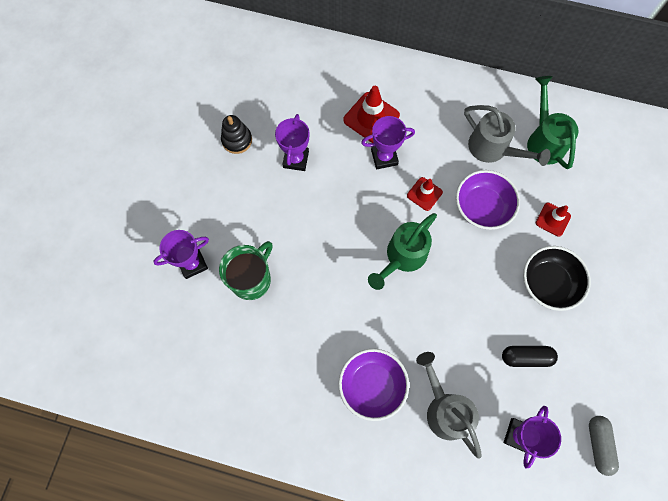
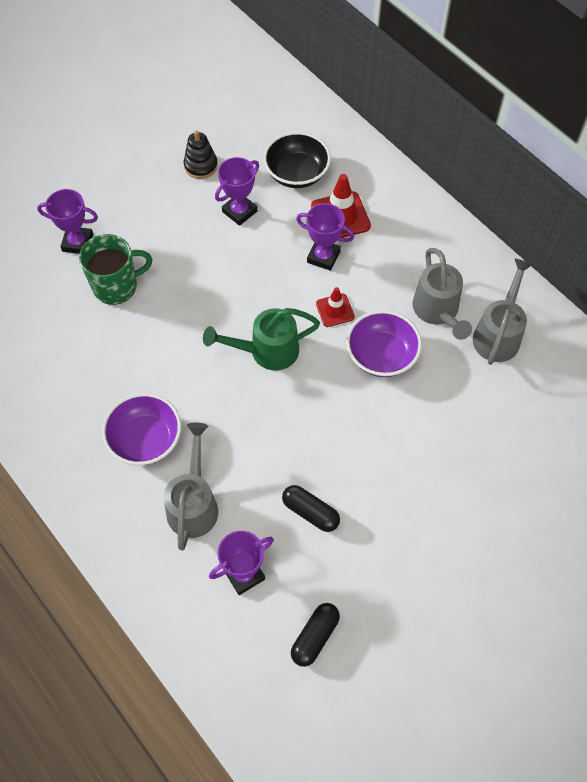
camera: 35 degrees right, 10 degrees down
black bowl [523,246,591,311] -> black bowl moved to [263,132,331,188]
green watering can [527,76,578,169] -> grey watering can [473,258,533,365]
red traffic cone [536,203,571,237] -> none
grey capsule [589,416,619,476] -> black capsule [291,603,340,667]

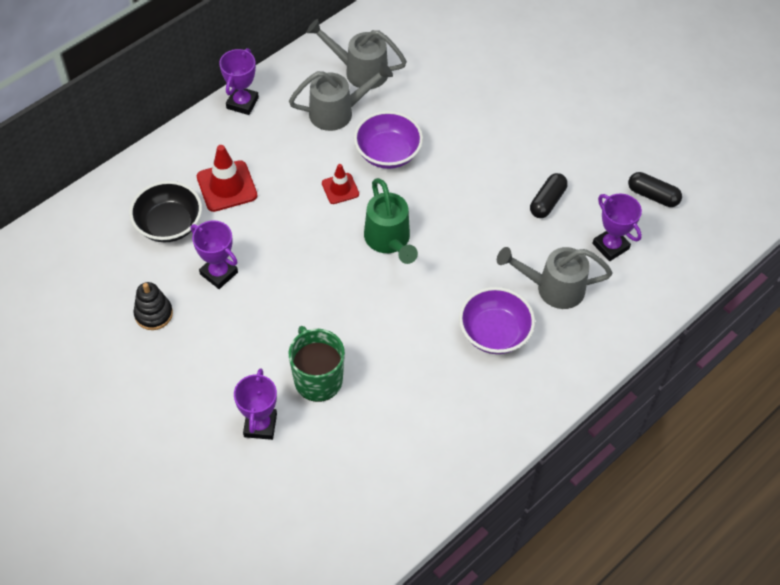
camera: 95 degrees left, 5 degrees down
purple trophy [296,203,354,271] -> purple trophy moved to [219,48,259,115]

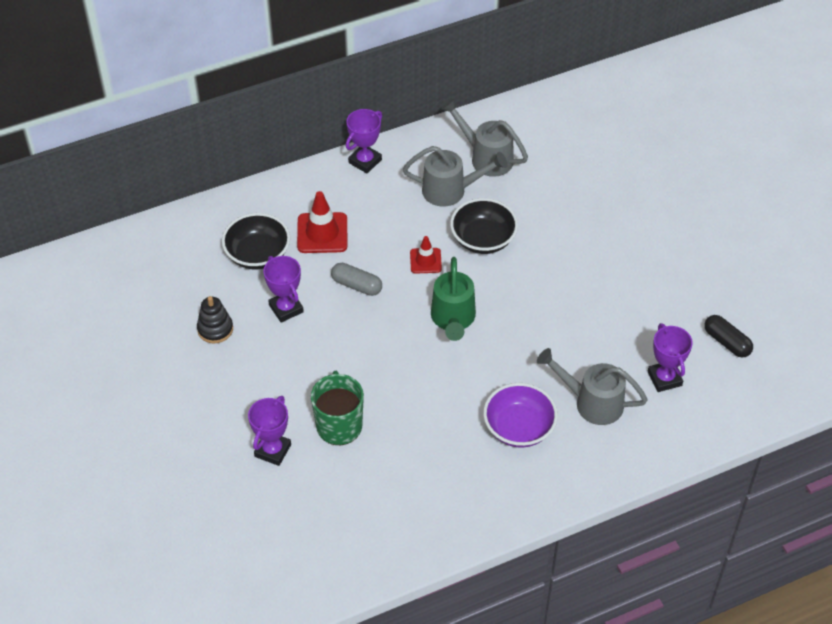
camera: 20 degrees right, 5 degrees down
purple bowl [354,111,423,169] -> black bowl [450,198,518,254]
black capsule [530,173,568,218] -> none
none -> grey capsule [331,263,382,296]

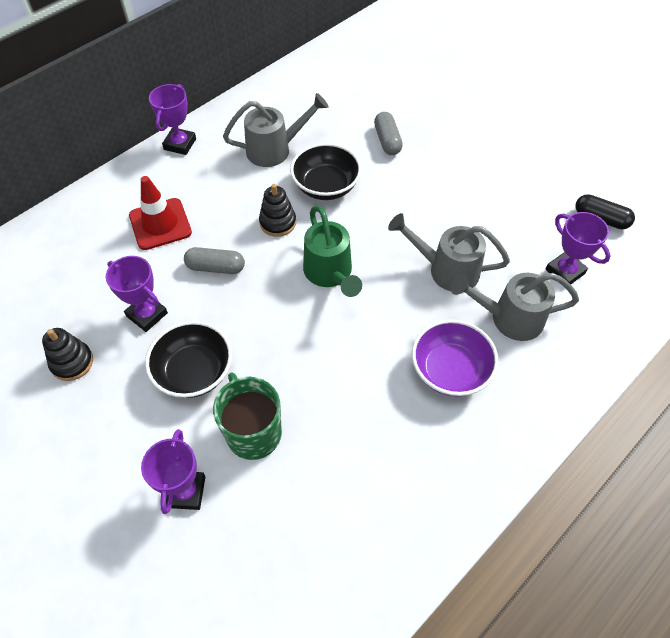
camera: 20 degrees left, 5 degrees up
black bowl [222,213,290,269] -> black bowl moved to [145,321,232,398]
red traffic cone [410,236,442,274] -> black stacking toy [259,184,296,237]
grey watering can [441,99,528,177] -> grey watering can moved to [388,213,510,291]
none -> grey capsule [374,112,403,155]

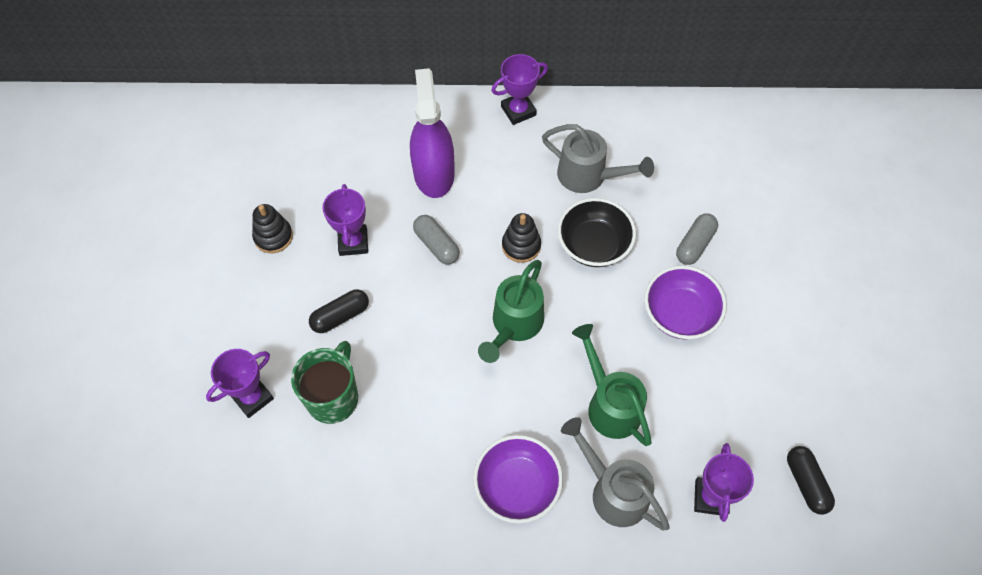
camera: 45 degrees right, 5 degrees up
red traffic cone [129,176,192,250] -> purple spray bottle [410,68,454,198]
black bowl [145,321,232,398] -> black capsule [309,289,369,333]
grey watering can [388,213,510,291] -> green watering can [572,324,652,446]
none -> purple bowl [644,265,726,340]

